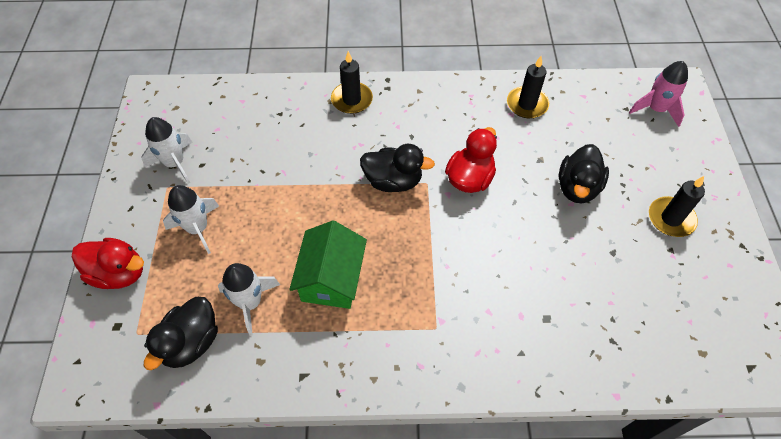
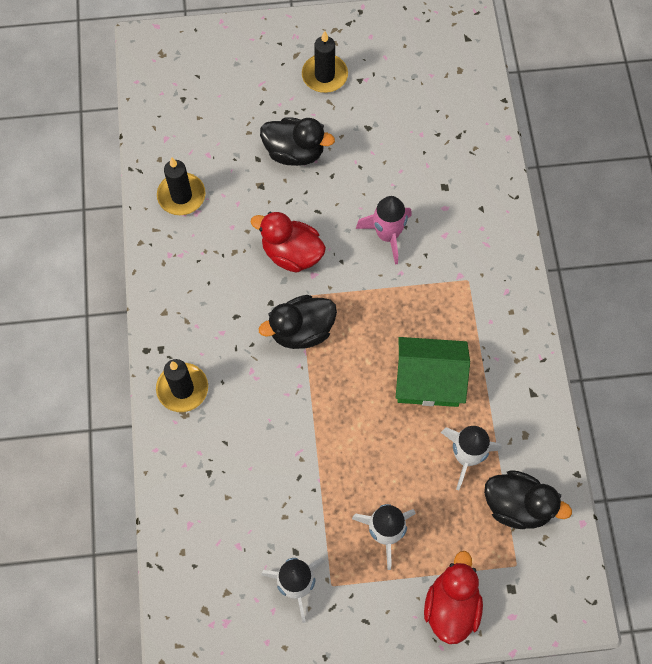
camera: 95 degrees left, 10 degrees up
black duck [360,144,435,192] -> black duck turned 120 degrees counterclockwise [259,295,337,349]
pink rocket [629,61,688,127] -> pink rocket moved to [356,196,412,265]

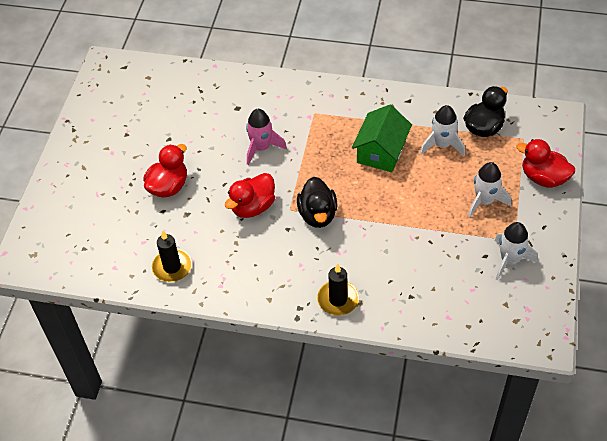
camera: 70 degrees left, 15 degrees down
black duck [260,117,335,166] -> red duck [143,144,187,197]
black candle [302,31,348,93] -> none

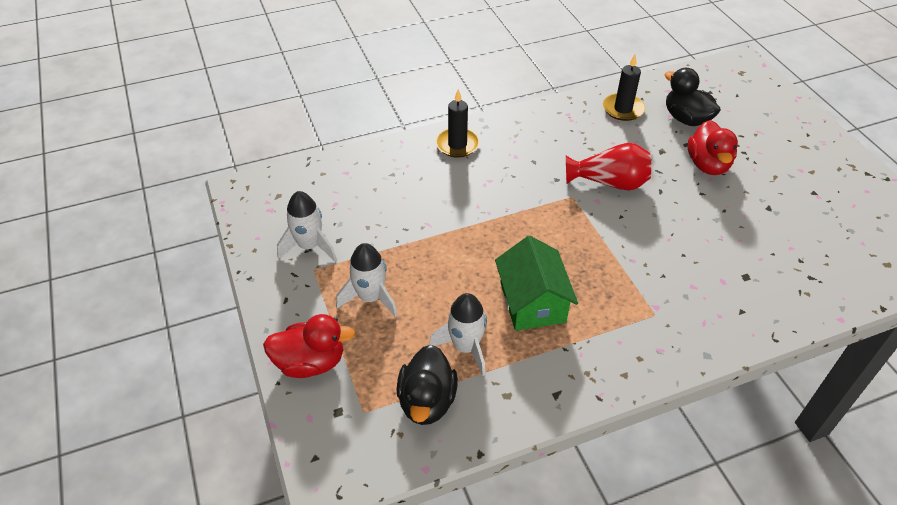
camera: 145 degrees right, 5 degrees down
red duck [225,173,275,218] -> red vase [566,143,651,191]
pink rocket [246,109,287,165] -> none
black duck [297,177,337,228] -> black duck moved to [664,68,721,126]

